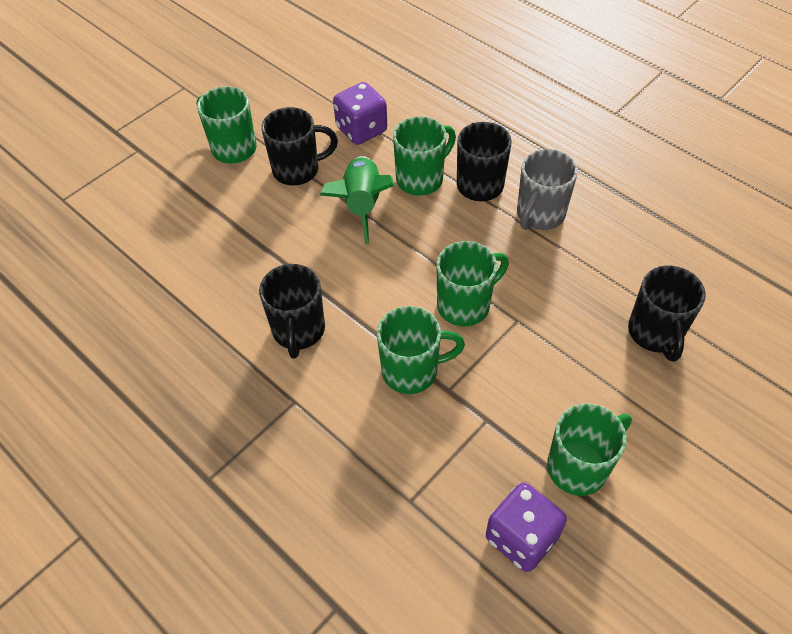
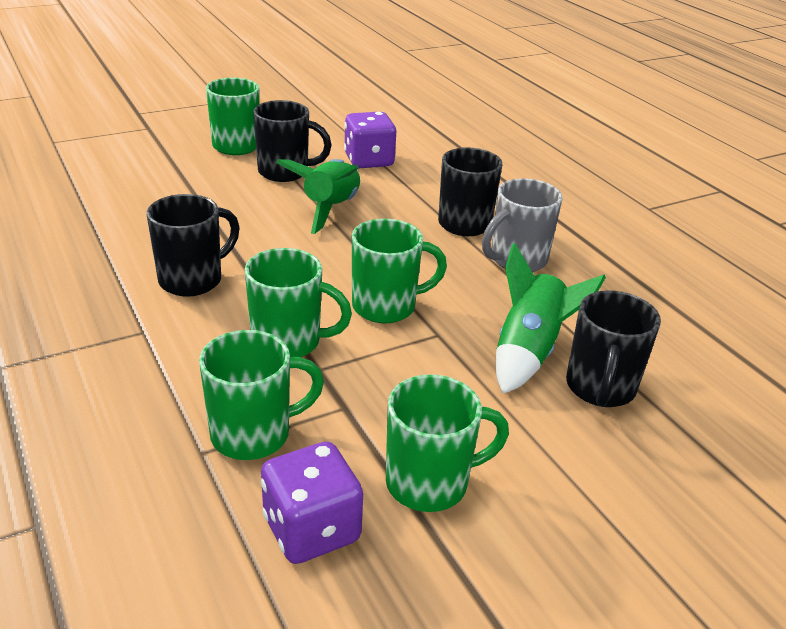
camera: 15 degrees right, 20 degrees down
black mug [259,264,325,359] -> black mug turned 150 degrees counterclockwise [147,194,240,297]
green mug [393,116,456,196] -> green mug moved to [199,330,324,460]
none -> green rocket [496,243,606,394]

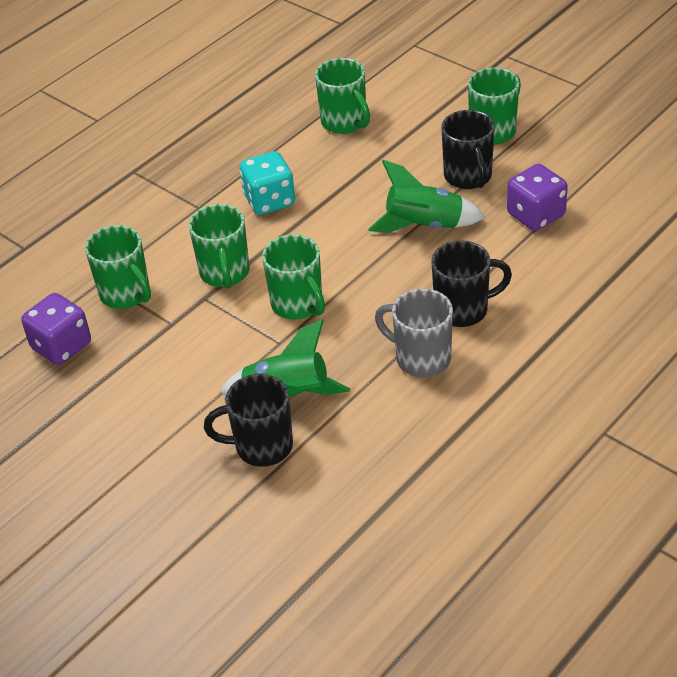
camera: 75 degrees right, 10 degrees up
black mug [147,194,240,297] -> turquoise dice [240,151,295,215]
green mug [386,374,509,512] -> green mug moved to [315,58,370,134]

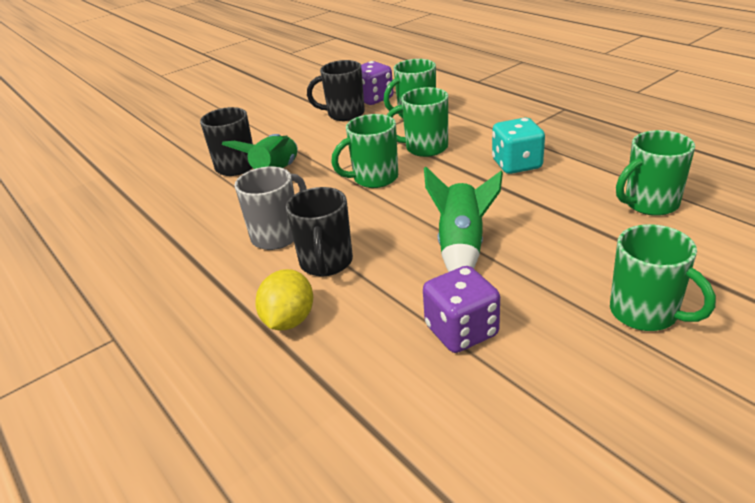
camera: 100 degrees right, 10 degrees down
black mug [442,110,495,189] -> black mug moved to [307,60,365,121]
none -> yellow lemon [255,269,313,330]

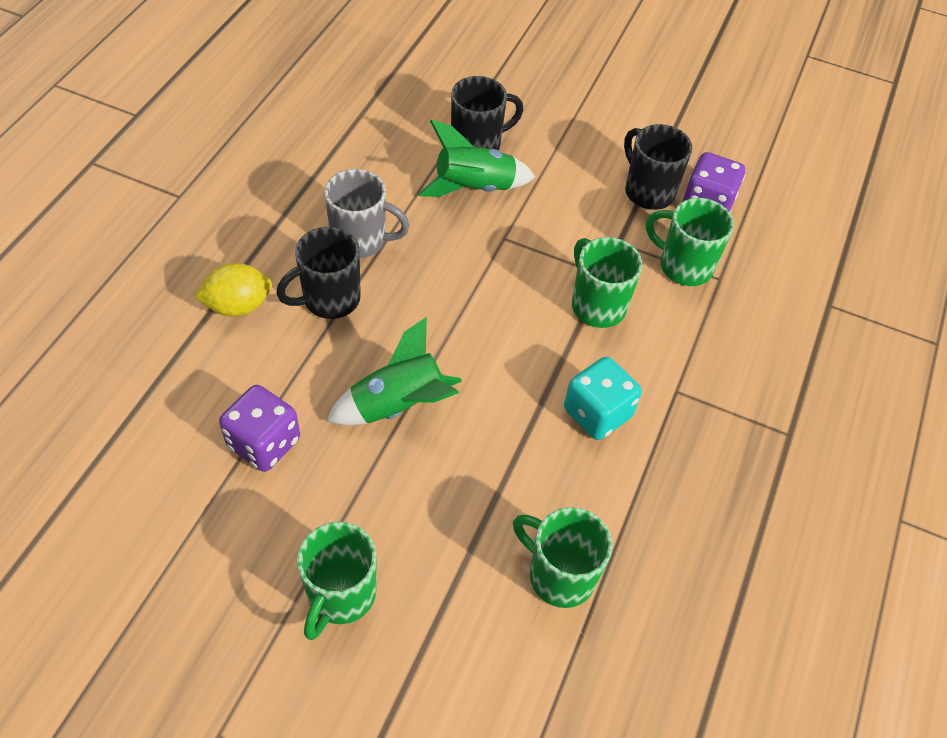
camera: 55 degrees right, 20 degrees up
green mug [331,114,398,188] -> none

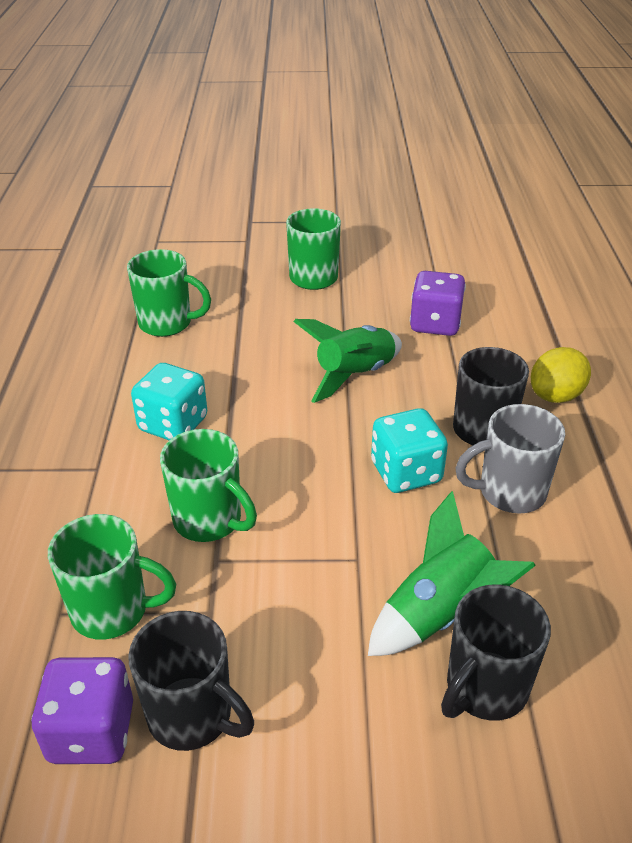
camera: 160 degrees right, 15 degrees down
none -> turquoise dice [371,408,448,493]

